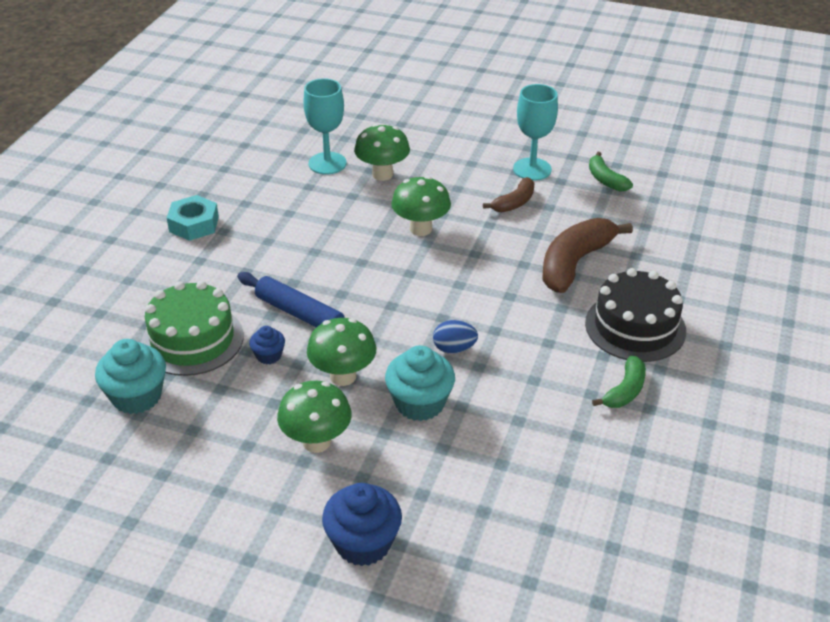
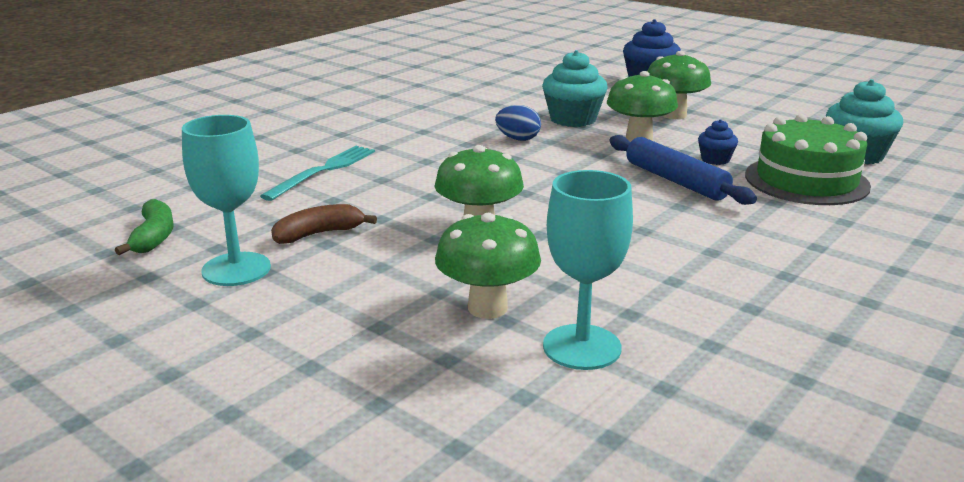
camera: 160 degrees left, 15 degrees down
turquoise nut [167,195,219,241] -> none
brown banana [543,218,633,293] -> turquoise fork [260,146,375,201]
black cake [585,268,686,362] -> none
green banana [592,356,646,408] -> none

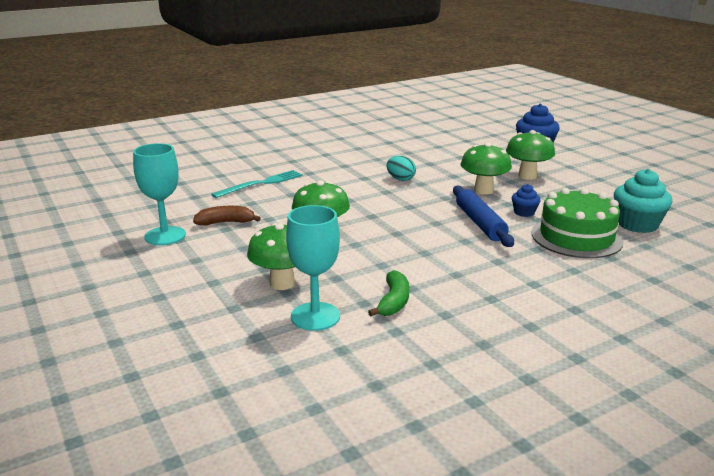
camera: 20 degrees right, 0 degrees up
green banana [115,199,174,255] -> green banana moved to [368,270,409,316]
blue egg [495,105,541,141] -> turquoise egg [386,156,416,181]
turquoise cupcake [542,50,608,127] -> none

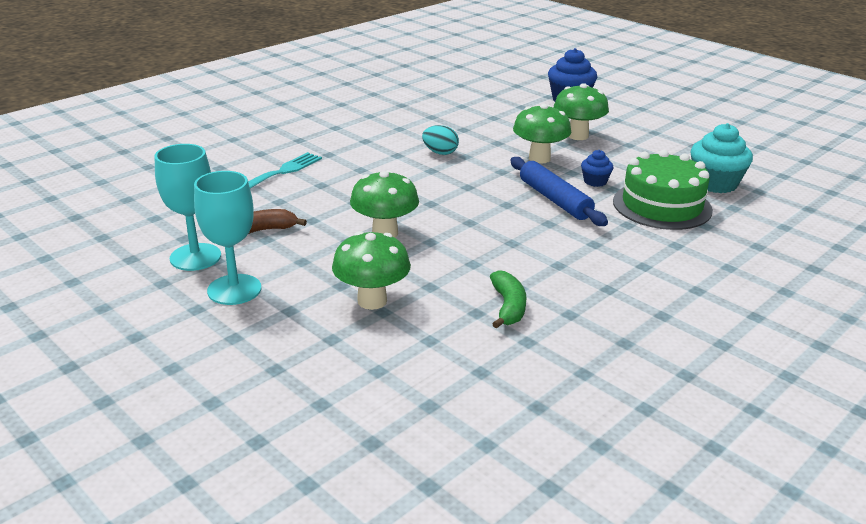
camera: 15 degrees left, 5 degrees up
turquoise goblet [286,205,340,331] -> turquoise goblet moved to [194,171,262,305]

